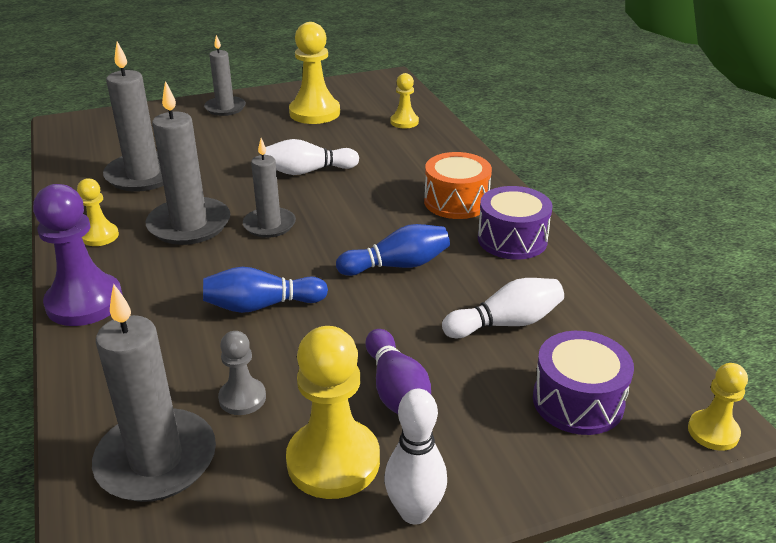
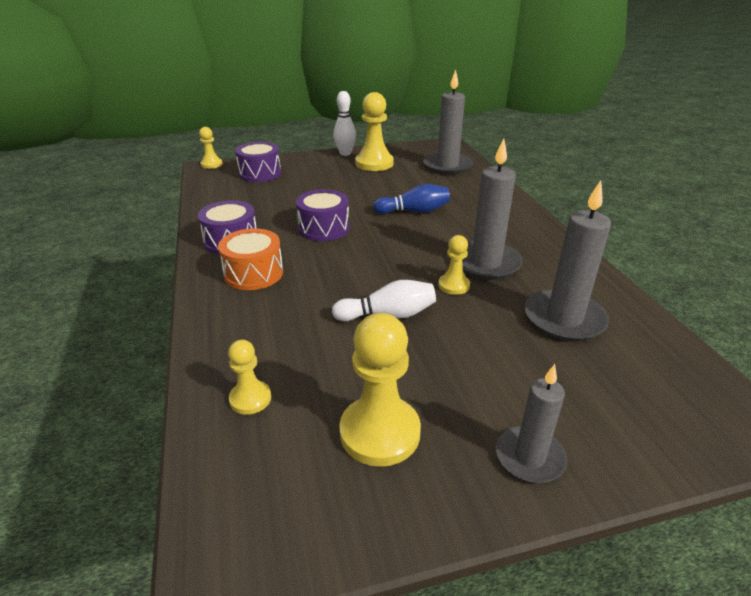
camera: 175 degrees left, 0 degrees up
purple pawn [33,184,123,326] -> none
yellow pawn [77,178,119,246] -> yellow pawn moved to [438,235,470,295]
grey pawn [218,331,266,415] -> none
grey candle [243,138,296,238] -> none
blue bowling pin [336,224,450,276] -> purple drum [296,189,349,241]
purple bowling pin [365,329,431,414] -> none
white bowling pin [442,278,564,338] -> none

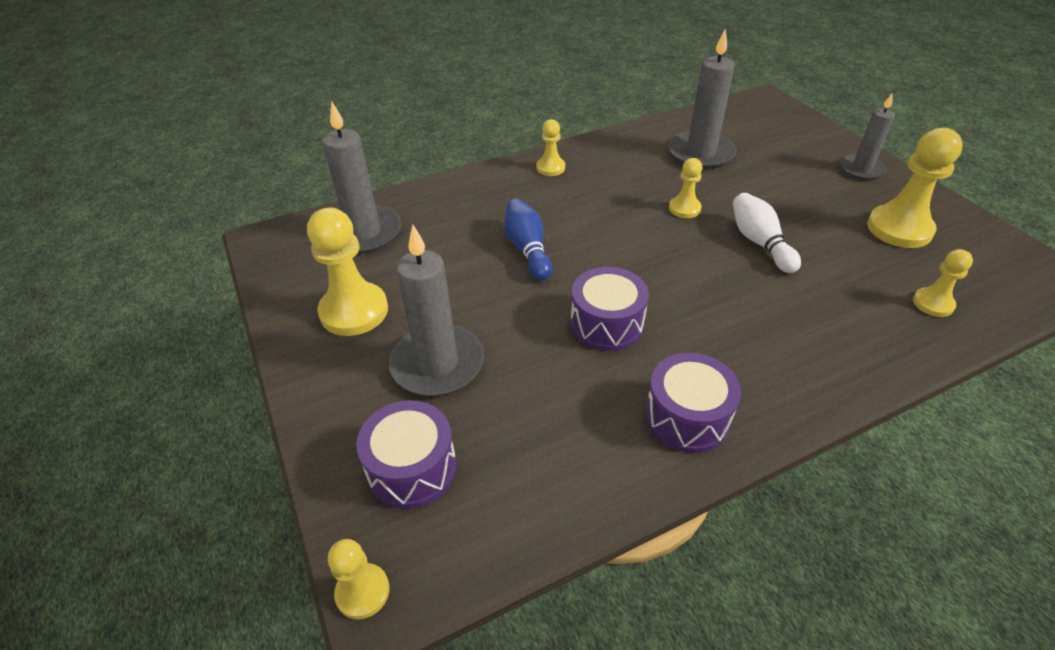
camera: 100 degrees left, 10 degrees up
orange drum [218,228,283,290] -> none
white bowling pin [333,91,356,156] -> none
grey candle [462,139,523,280] -> grey candle moved to [389,224,484,396]
none -> yellow pawn [536,119,565,176]

